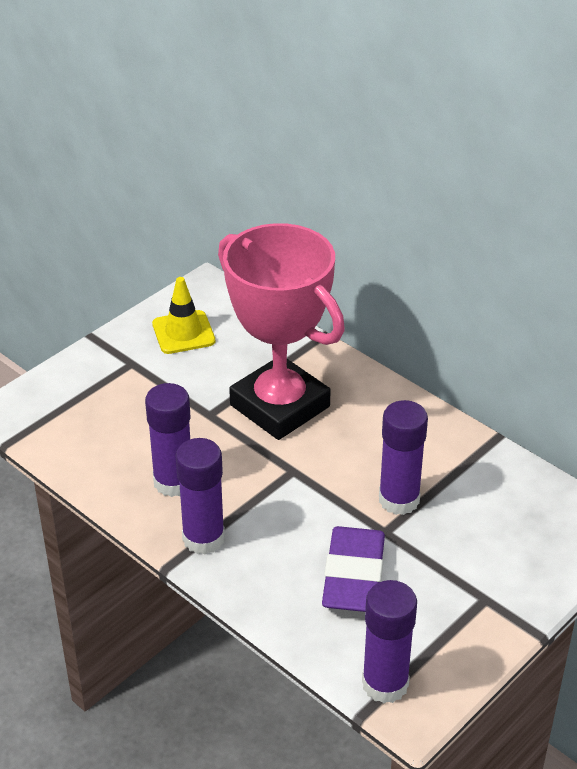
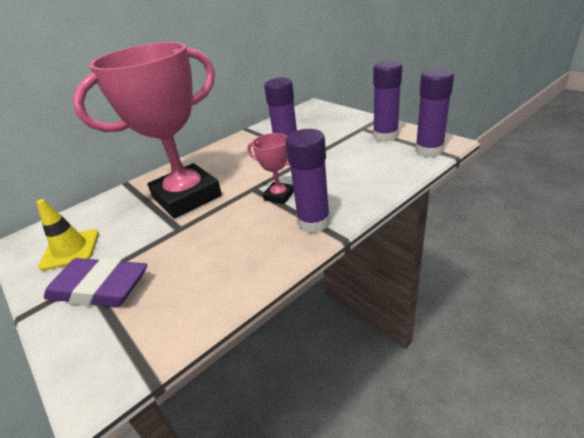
camera: 80 degrees left, 5 degrees down
purple glue stick [145,383,191,497] -> purple glue stick moved to [373,60,402,142]
purple eraser [322,526,385,612] -> purple eraser moved to [44,258,147,307]
none -> pink trophy [247,133,294,204]

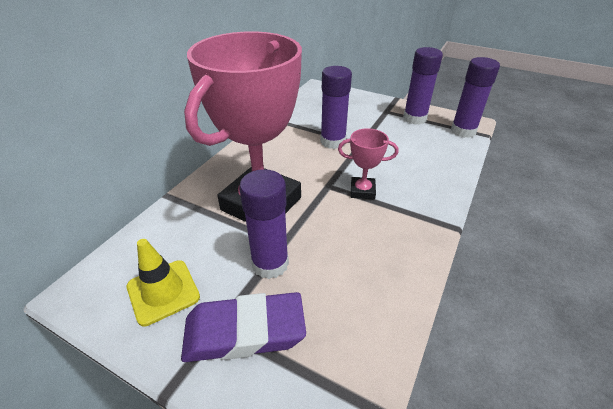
camera: 25 degrees left, 5 degrees up
purple glue stick [286,129,330,233] -> purple glue stick moved to [239,169,289,279]

